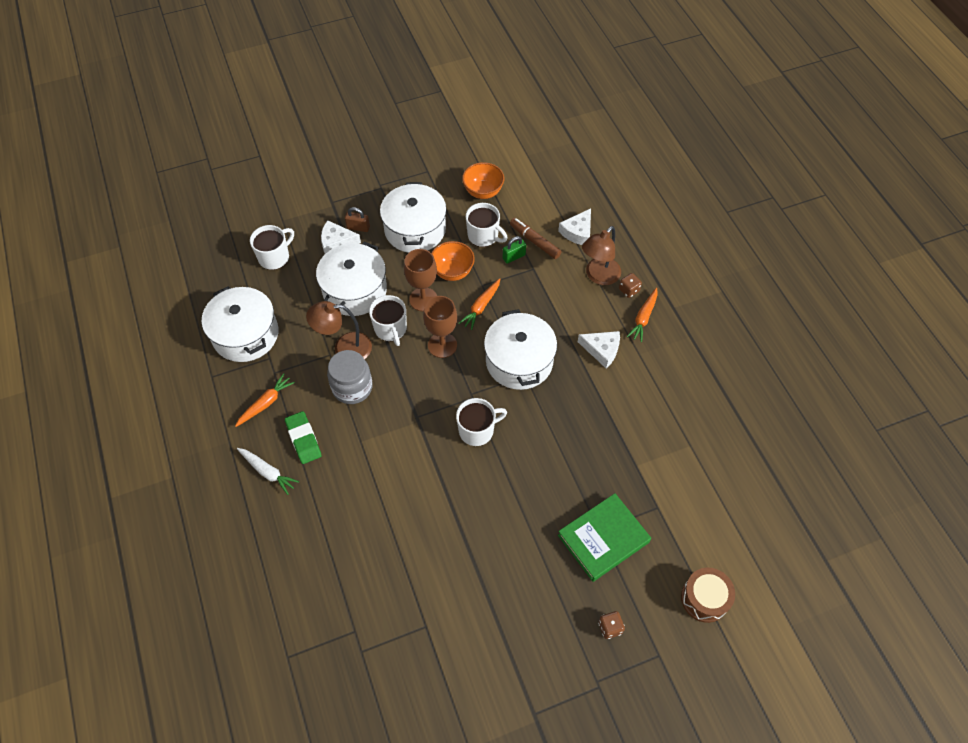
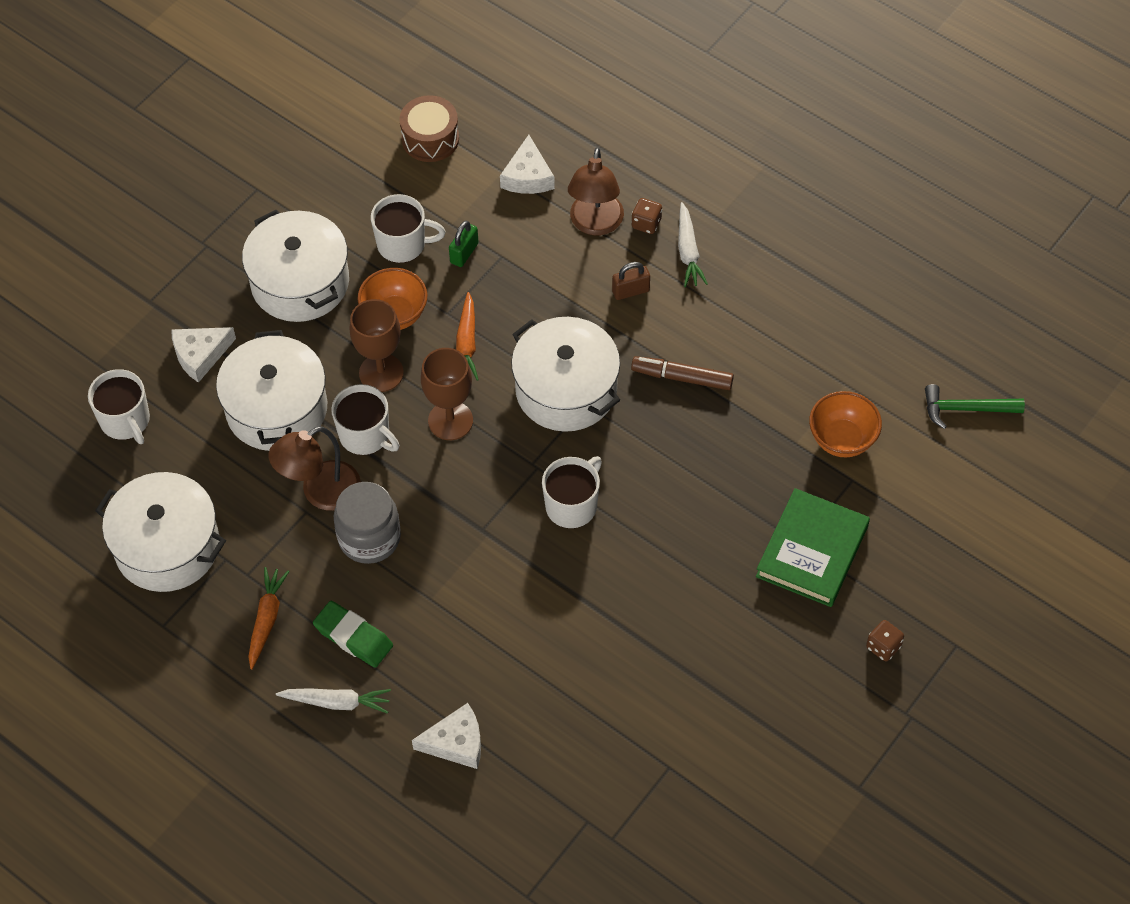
camera: 30 degrees left, 0 degrees up
white mug [250,225,294,270] -> white mug turned 135 degrees clockwise [88,369,150,444]
brown padlock [345,207,370,232] -> brown padlock moved to [612,262,650,300]
orange bowl [462,162,504,199] -> orange bowl moved to [809,391,882,458]
brown marker [510,218,561,259] -> brown marker moved to [631,356,734,390]
white cheese [578,331,620,368] -> white cheese moved to [412,703,481,769]
orange carrot [627,288,658,342] -> white carrot [678,202,708,287]
brown drum [681,568,735,623] -> brown drum moved to [399,95,459,162]
none -> green hammer [925,384,1025,429]

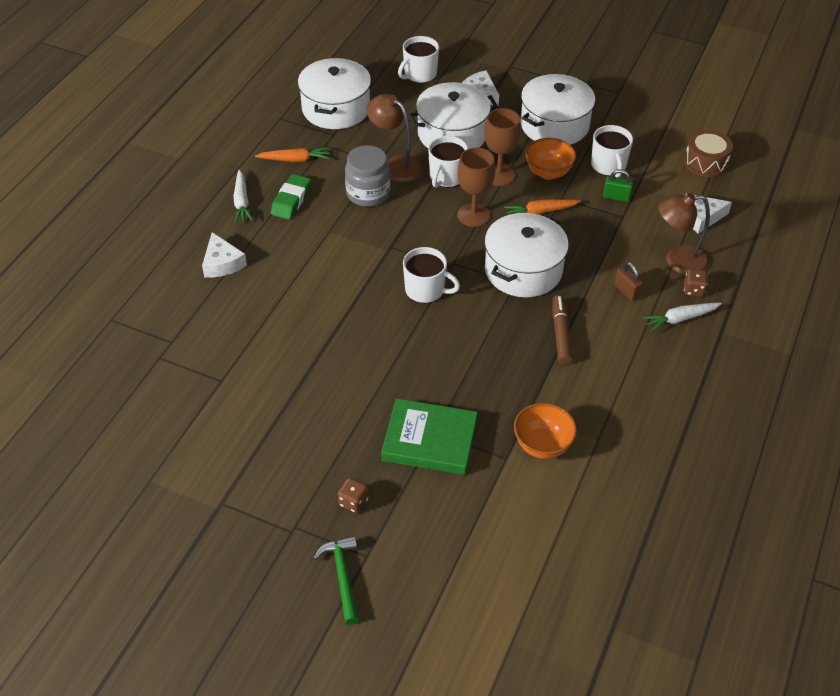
camera: 75 degrees right, 10 degrees down
green hammer [925,384,1025,429] -> green hammer moved to [313,536,359,625]

